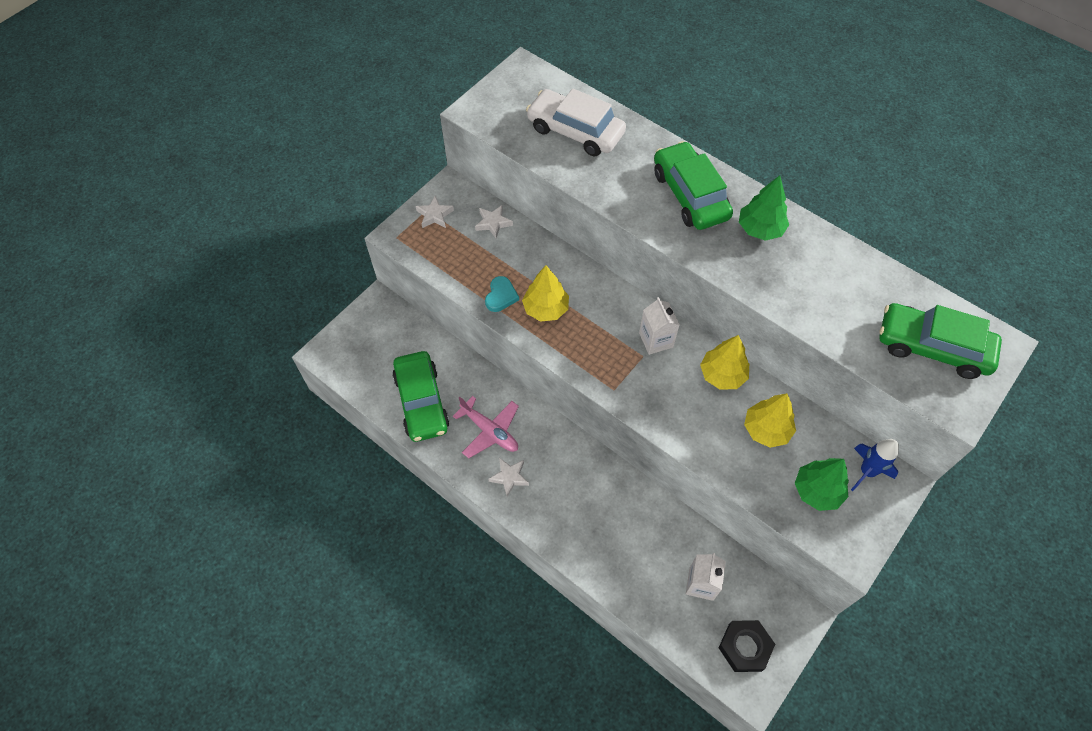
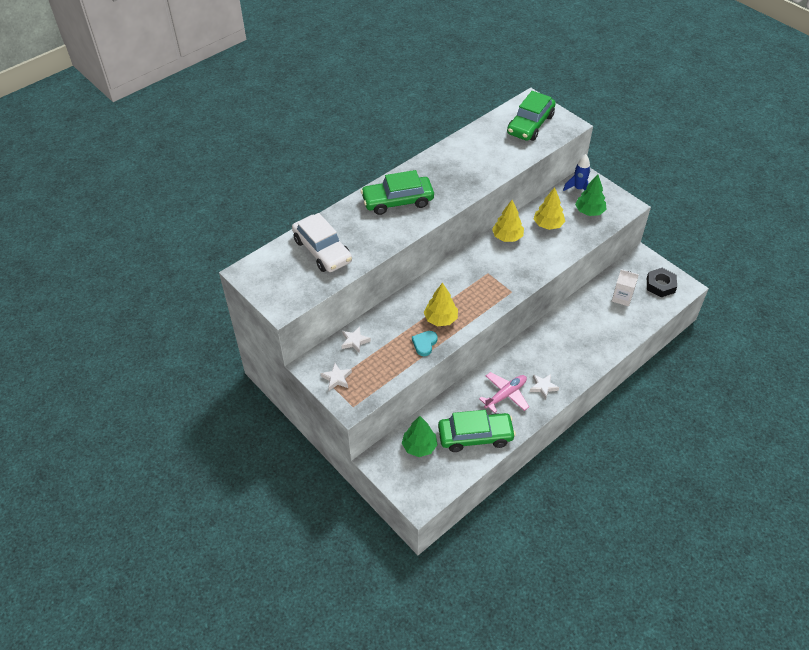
camera: 80 degrees left, 10 degrees down
turquoise heart [485,276,519,312] -> turquoise heart turned 90 degrees counterclockwise [412,331,438,356]
white car [526,88,626,156] -> white car turned 75 degrees counterclockwise [292,213,352,272]
white carton [639,297,680,355] -> none
green tree [739,175,789,241] -> green tree moved to [402,416,438,457]

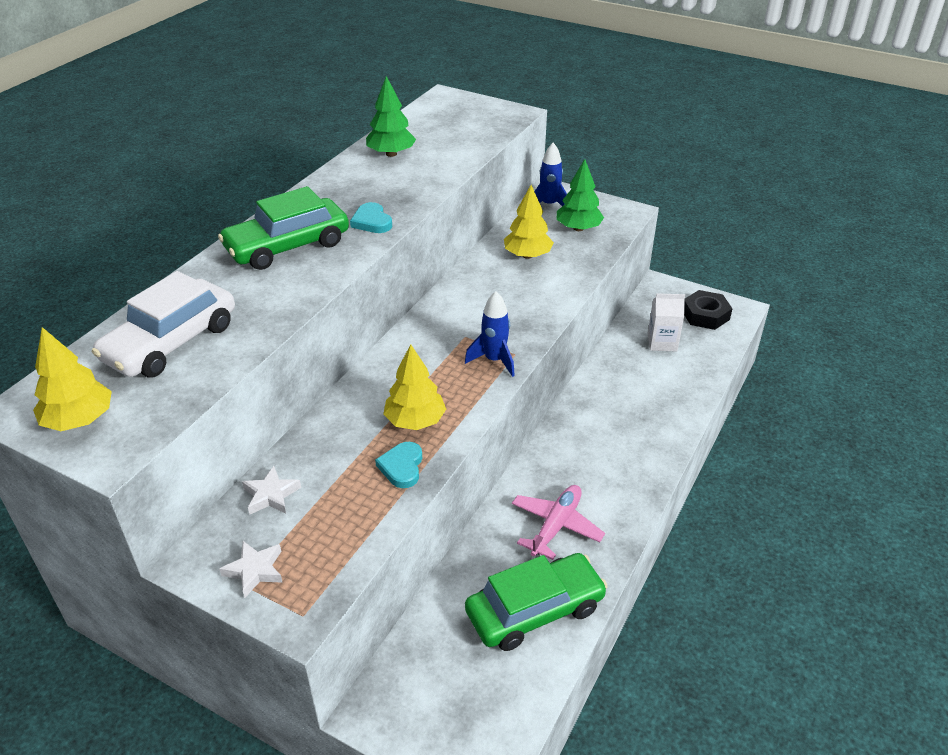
camera: 20 degrees left, 10 degrees down
white car [292,213,352,272] -> white car turned 90 degrees clockwise [92,271,235,377]
green tree [402,416,438,457] -> green tree moved to [366,76,416,157]
yellow tree [492,200,524,242] -> yellow tree moved to [33,327,112,431]
green car [507,91,556,141] -> none
white star [530,374,559,400] -> none
none -> turquoise heart [350,202,392,233]
none -> blue rocket [465,291,515,377]

